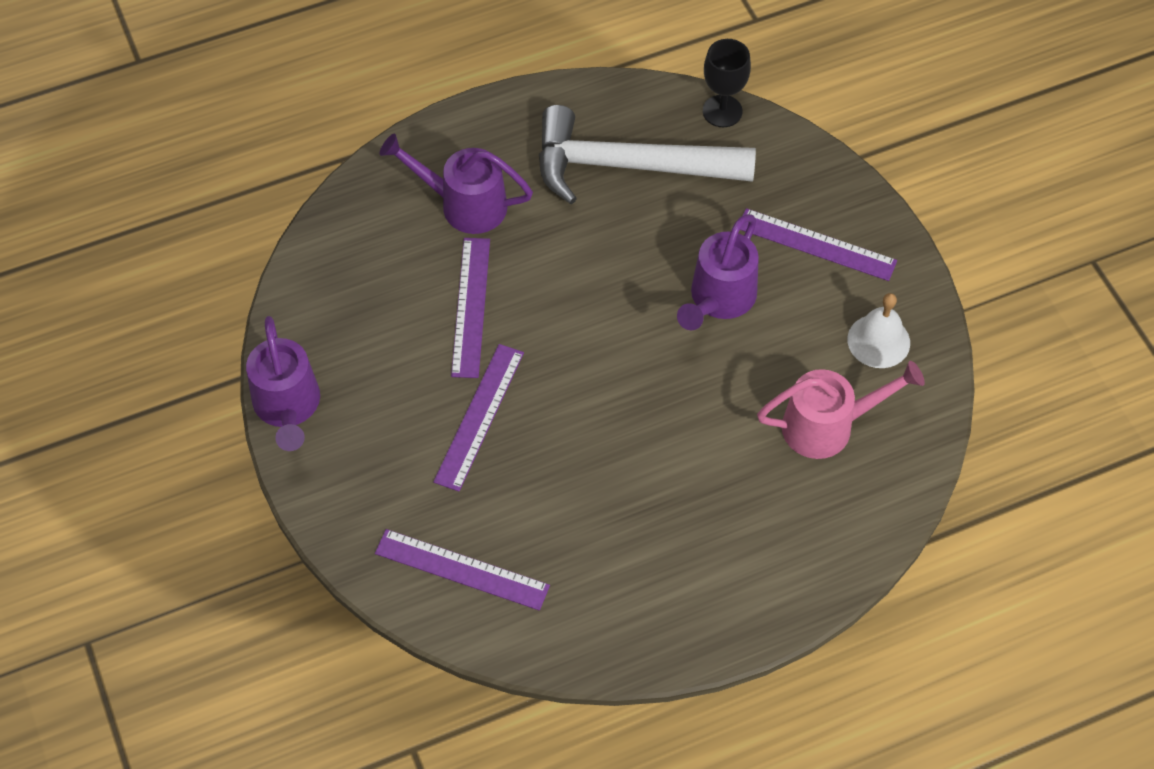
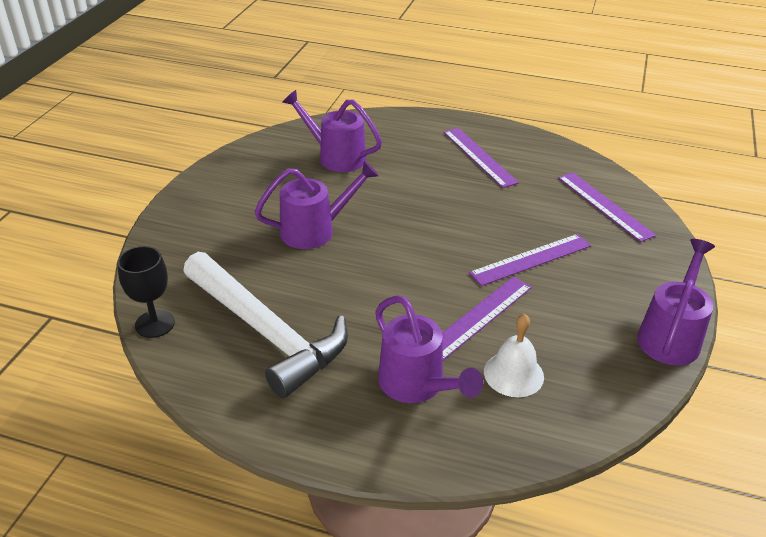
camera: 140 degrees left, 20 degrees down
purple ruler [740,208,897,281] -> purple ruler moved to [443,128,519,188]
pink watering can [757,361,925,459] -> purple watering can [282,90,382,172]
white bell [847,293,910,368] -> white bell moved to [484,314,544,397]

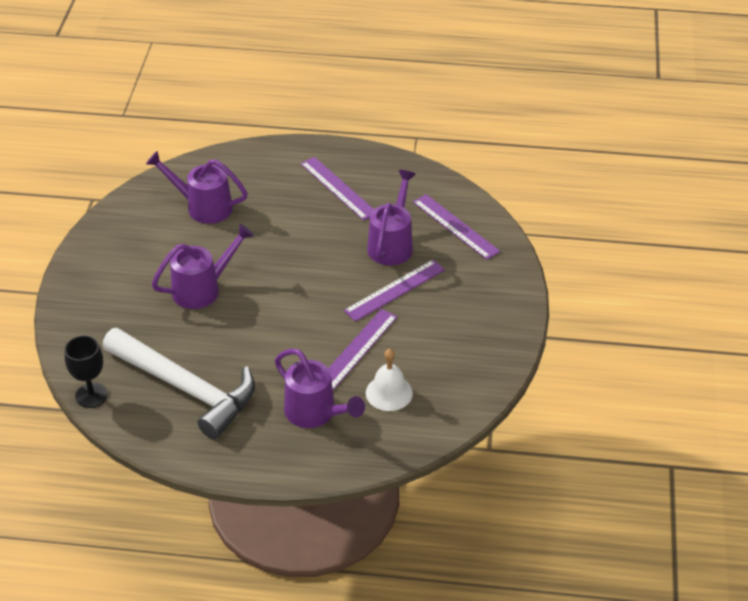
camera: 10 degrees left, 5 degrees up
purple watering can [637,239,715,366] -> purple watering can moved to [367,170,416,265]

